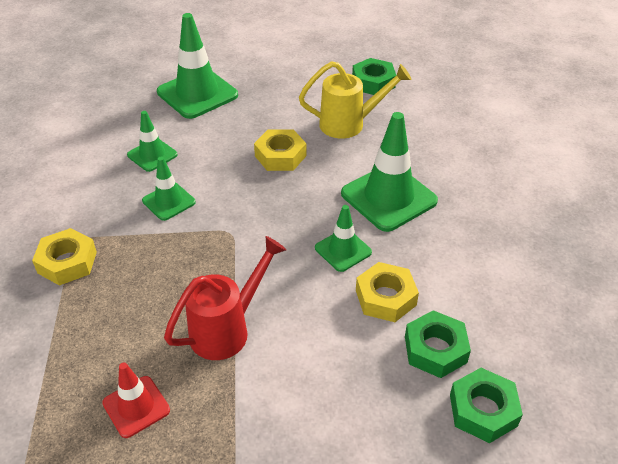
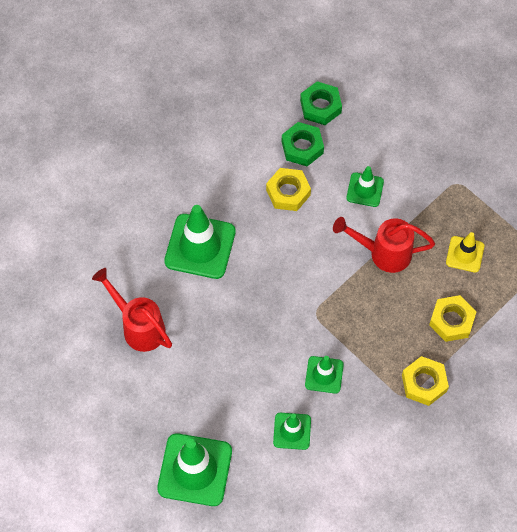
camera: 130 degrees left, 20 degrees up
red traffic cone [102,362,170,438] -> yellow traffic cone [446,232,484,273]
yellow nut [254,129,306,171] -> yellow nut moved to [429,295,477,342]
yellow watering can [299,61,412,139] -> red watering can [92,268,172,352]
green traffic cone [315,205,372,272] -> green traffic cone moved to [346,166,384,207]
green nut [352,58,396,95] -> none

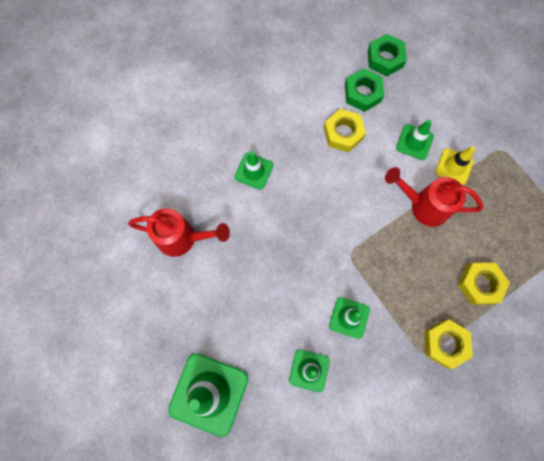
camera: 10 degrees right, 10 degrees up
red watering can [92,268,172,352] -> red watering can turned 135 degrees clockwise [128,208,230,257]
green traffic cone [164,205,236,279] -> green traffic cone [234,151,273,190], size x0.55
yellow traffic cone [446,232,484,273] -> yellow traffic cone moved to [435,146,475,185]

